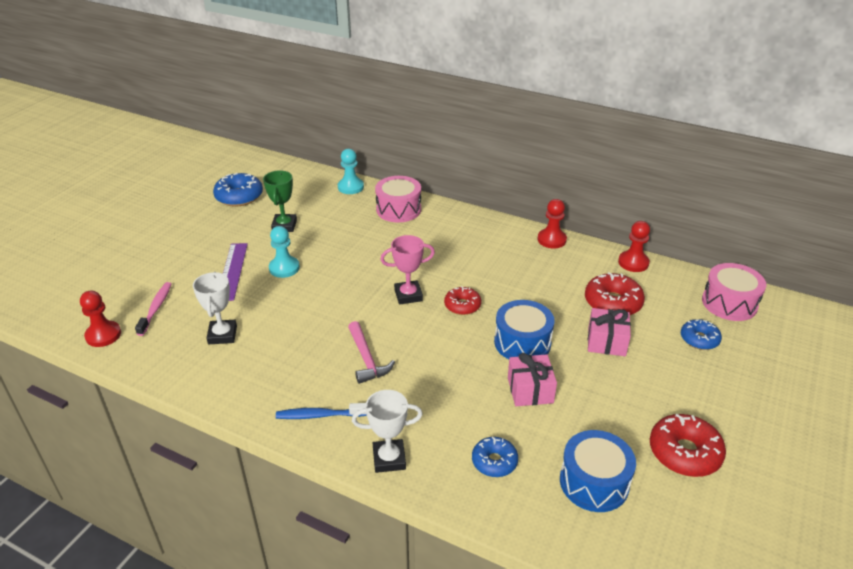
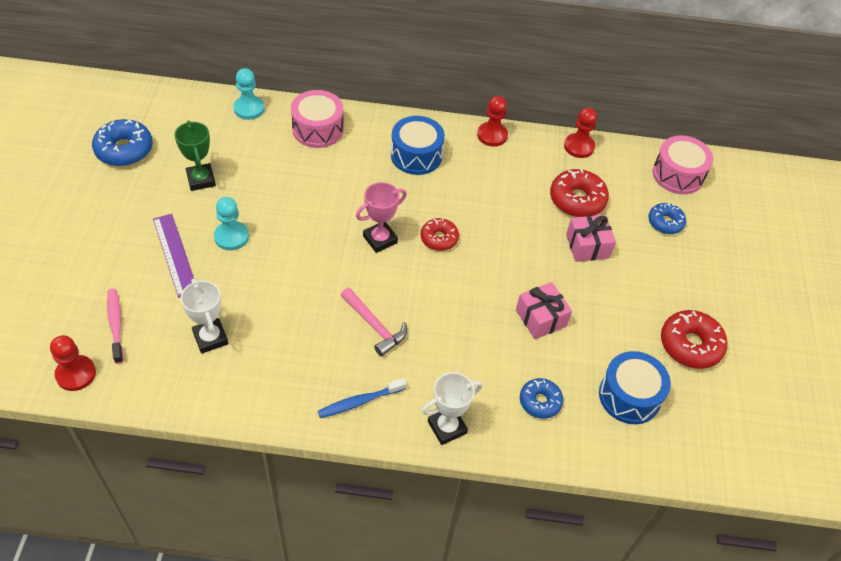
camera: 25 degrees left, 15 degrees up
blue drum [494,300,555,359] -> blue drum moved to [391,116,445,175]

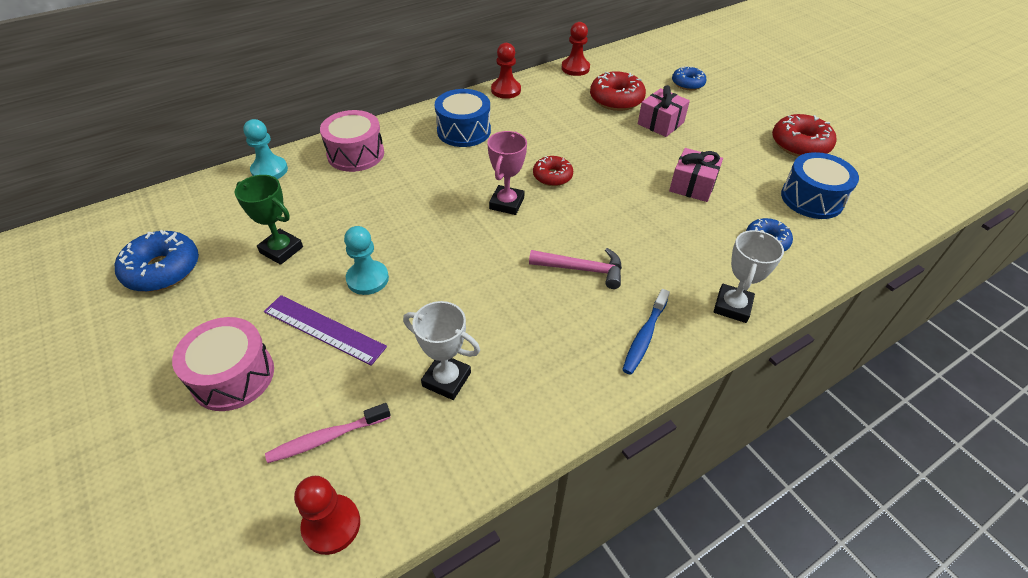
camera: 35 degrees left, 5 degrees down
pink toothbrush [107,289,124,364] -> pink toothbrush turned 60 degrees counterclockwise [265,403,391,463]
pink drum [653,136,713,194] -> pink drum moved to [172,317,274,411]

